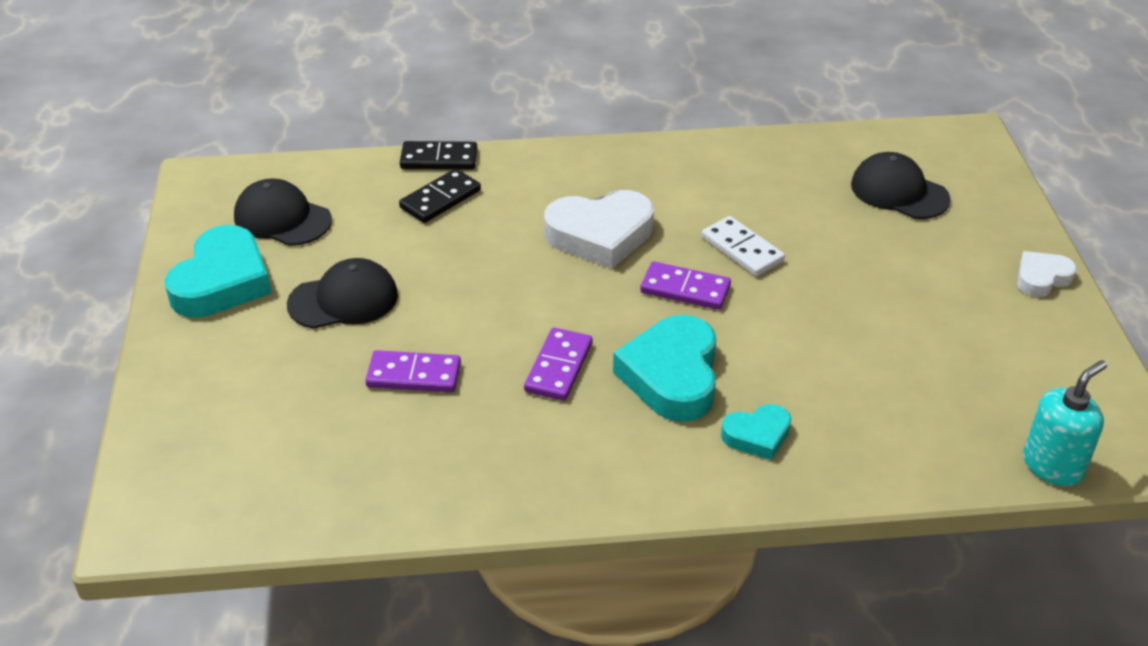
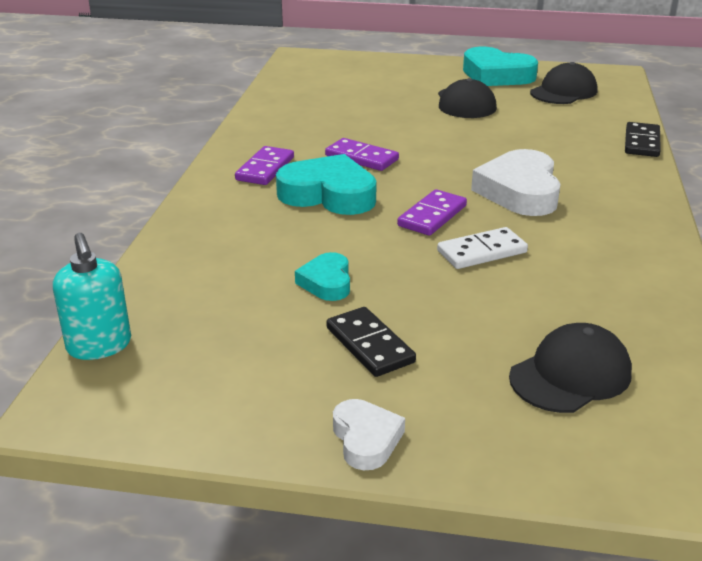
camera: 105 degrees right, 10 degrees down
purple domino [365,350,461,392] -> purple domino moved to [235,146,294,185]
black domino [399,169,481,223] -> black domino moved to [326,307,416,377]
turquoise heart [721,404,791,460] -> turquoise heart moved to [295,252,350,301]

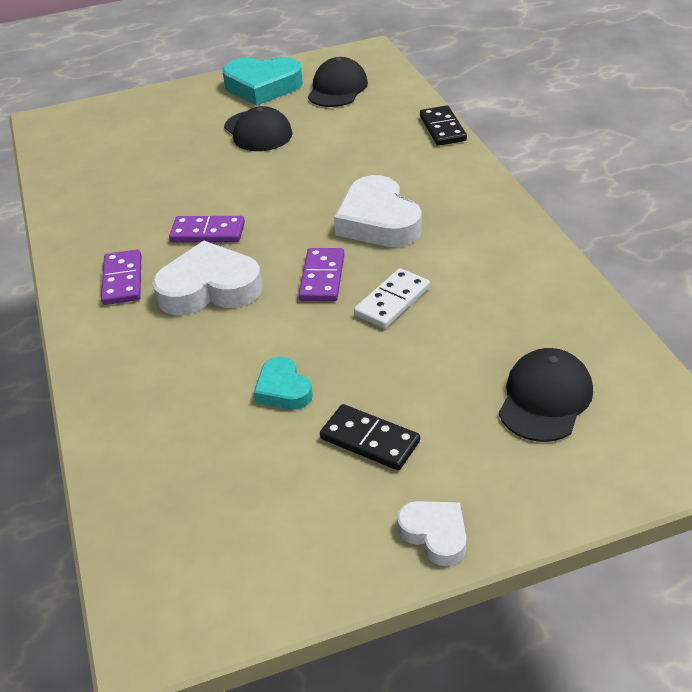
camera: 25 degrees left, 10 degrees up
turquoise soap dispenser [53,233,131,360] -> none
turquoise heart [276,154,377,215] -> white heart [152,241,263,315]

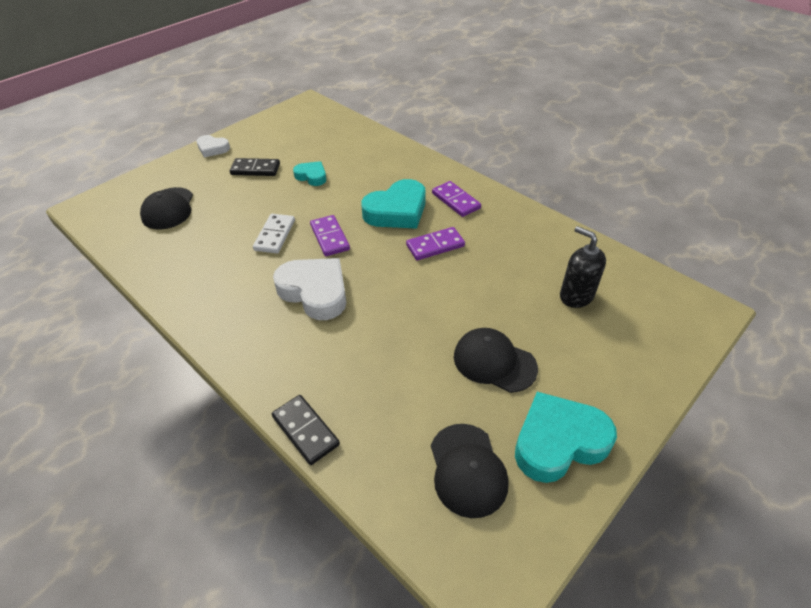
camera: 150 degrees right, 5 degrees up
white heart [152,241,263,315] -> turquoise heart [361,179,426,229]
none -> black soap dispenser [560,226,606,308]

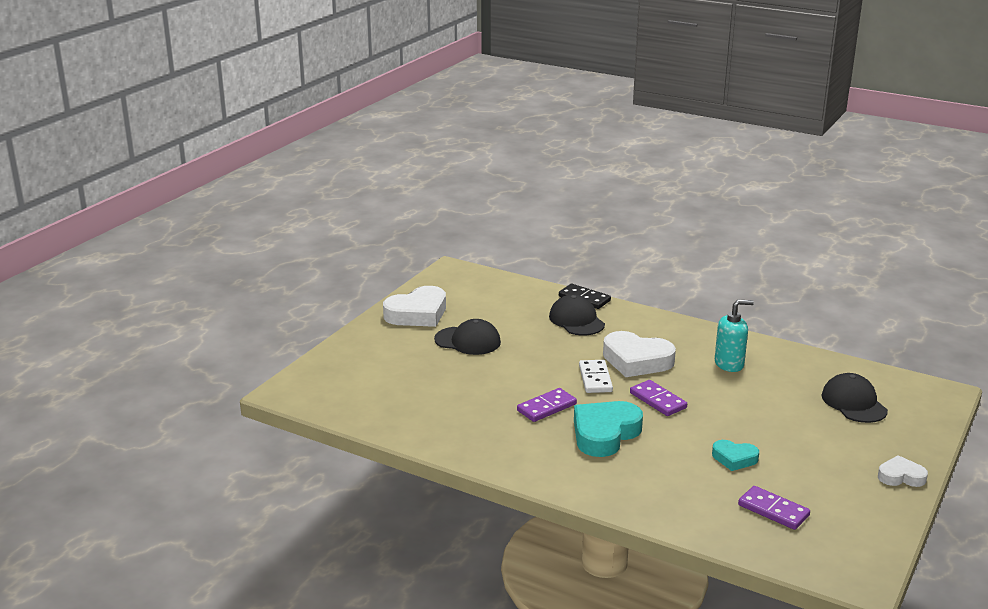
camera: 165 degrees right, 20 degrees down
black domino [230,158,280,176] -> none
white domino [253,214,295,253] -> white domino moved to [579,360,613,393]
black cap [431,424,509,518] -> black cap moved to [549,294,605,336]
purple domino [432,181,481,217] -> purple domino moved to [738,486,810,530]
turquoise heart [515,392,617,483] -> white heart [383,286,446,327]
black soap dispenser [560,226,606,308] -> none
none -> turquoise soap dispenser [715,300,754,372]

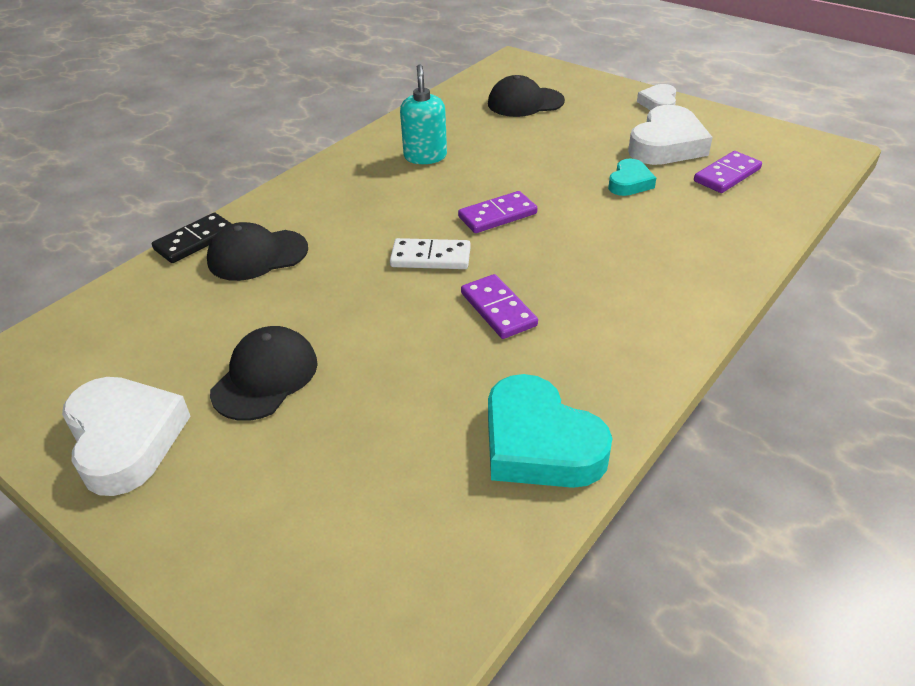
camera: 80 degrees left, 15 degrees up
turquoise heart [574,401,643,457] -> turquoise heart moved to [488,374,612,488]
white heart [603,331,676,377] -> white heart moved to [628,105,713,165]

